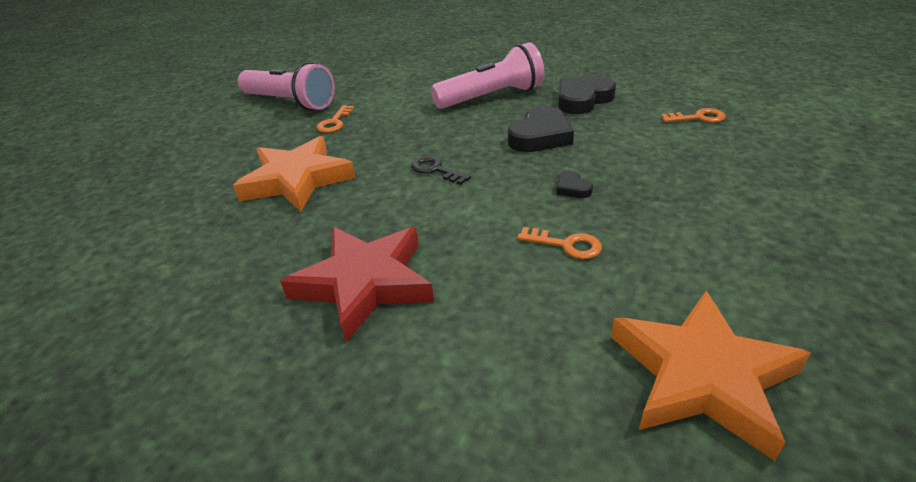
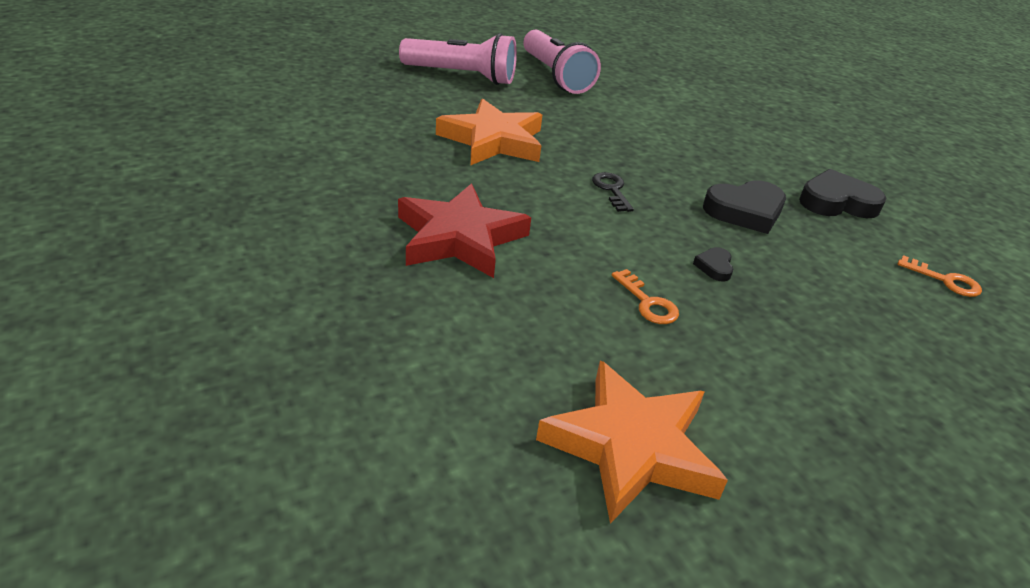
camera: 30 degrees right, 0 degrees up
orange key [317,105,354,133] -> none
pink flashlight [431,42,544,109] -> pink flashlight moved to [399,33,517,85]

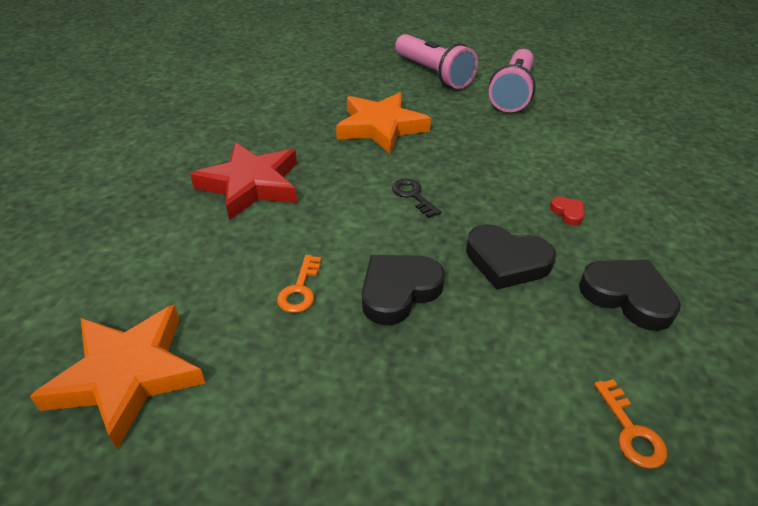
camera: 45 degrees right, 5 degrees up
black key [592,172,634,212] -> black key turned 60 degrees counterclockwise [392,179,442,218]
black heart [693,247,733,282] -> black heart [362,255,445,325], size x2.08
none -> red heart [550,197,584,225]

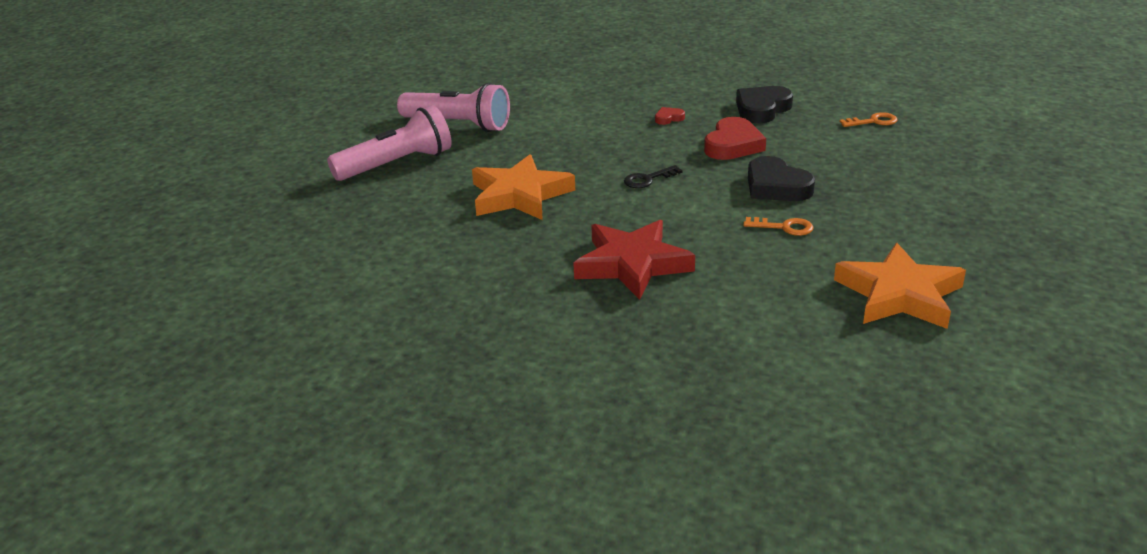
camera: 85 degrees left, 10 degrees down
black heart [466,224,556,290] -> red heart [704,117,766,160]

